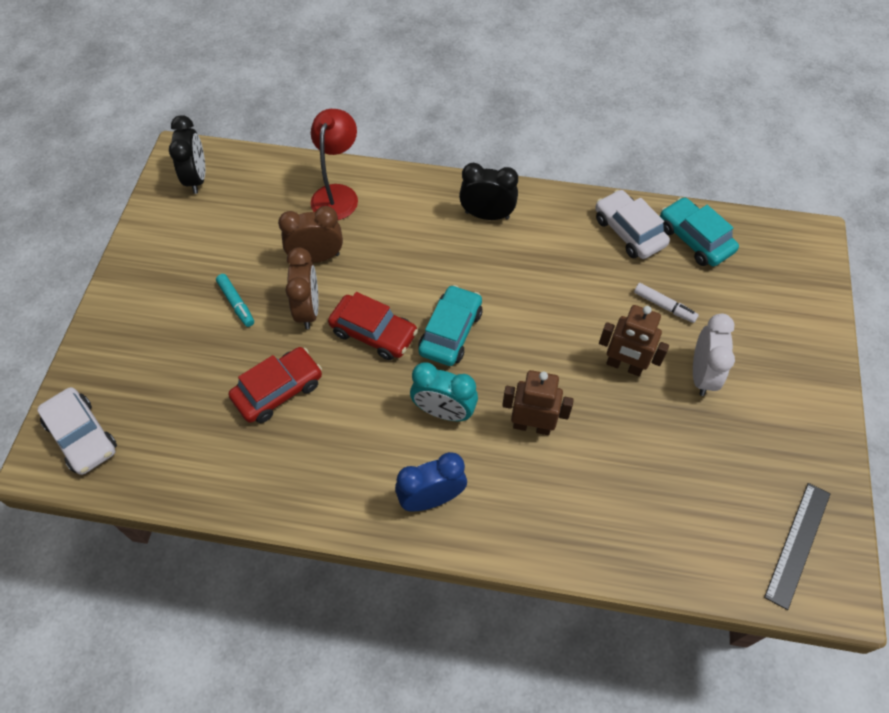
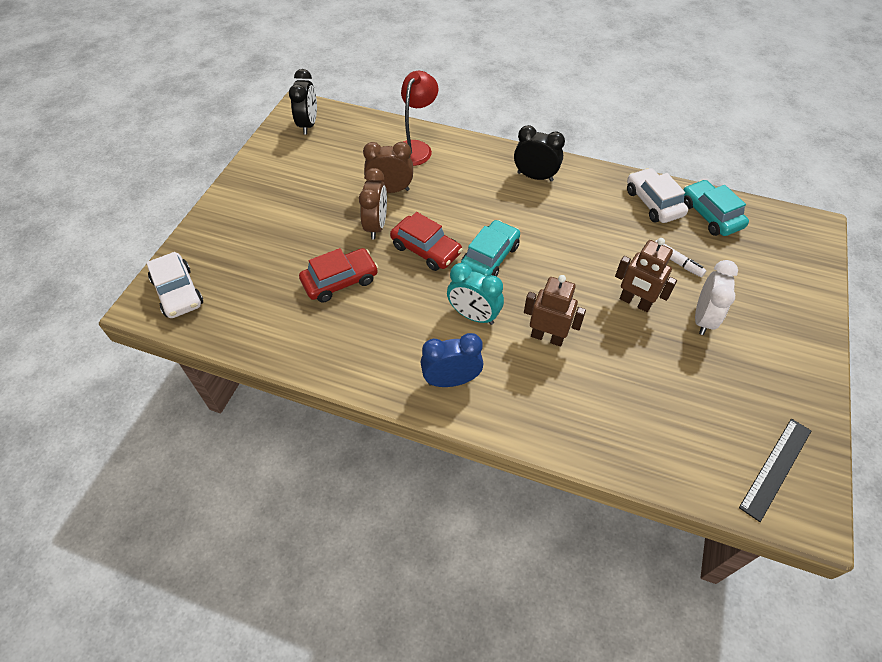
camera: 10 degrees right, 5 degrees down
turquoise marker [216,274,254,327] -> none

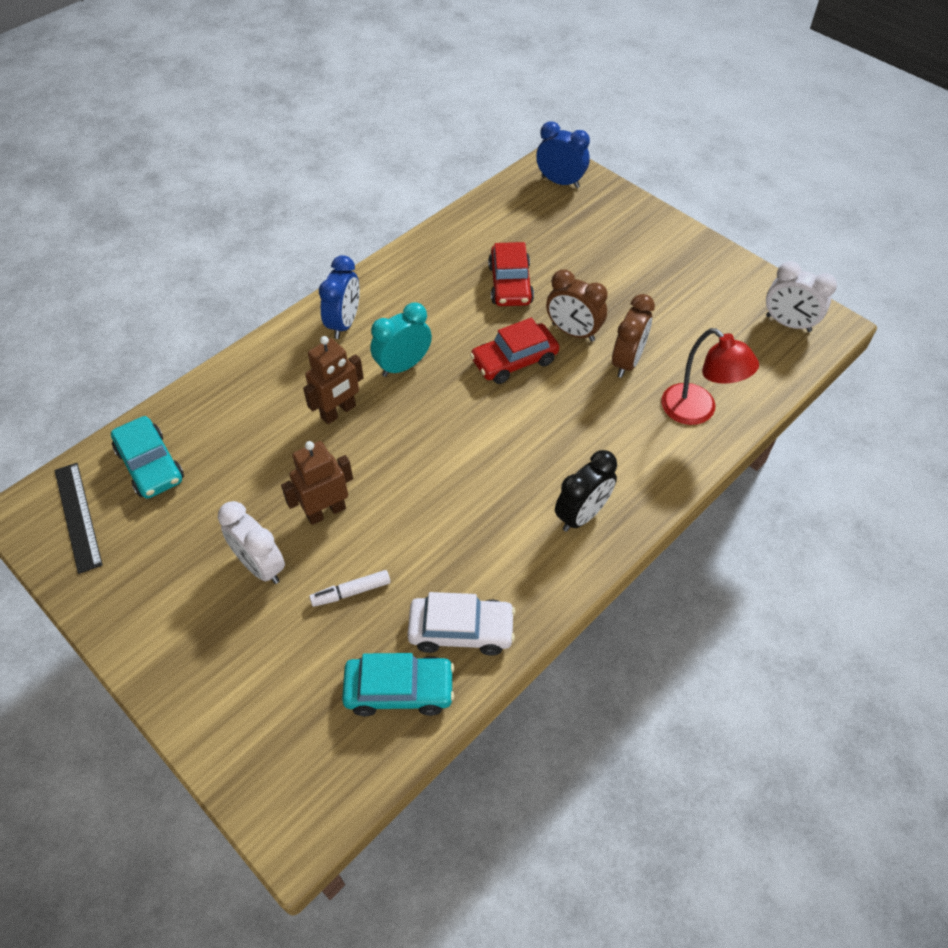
camera: 115 degrees right, 0 degrees up
white car [146,252,203,318] -> blue clock [536,122,590,188]
black clock [289,69,317,134] -> white clock [766,261,837,332]
turquoise car [461,220,520,277] -> turquoise car moved to [111,416,184,499]

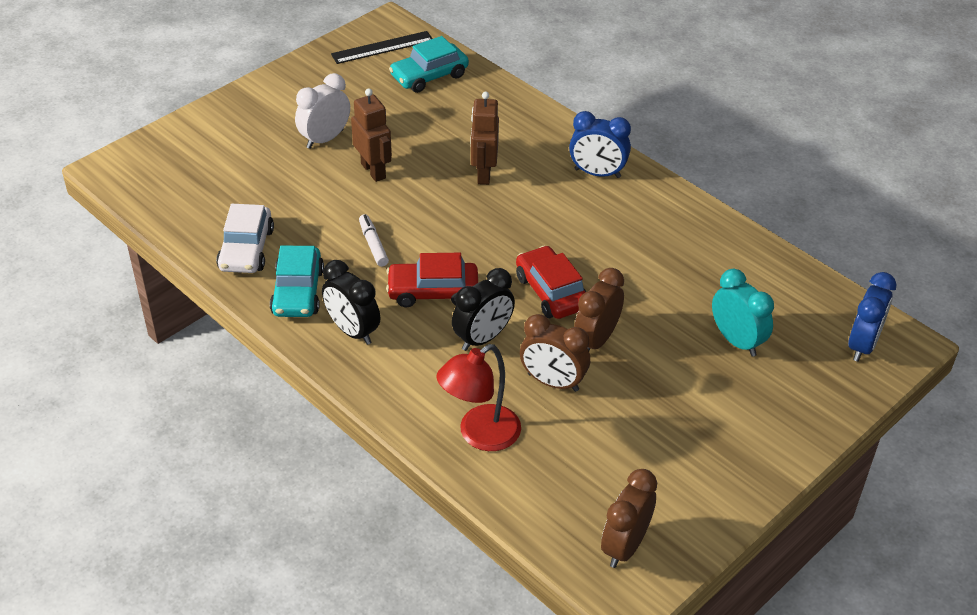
camera: 90 degrees right, 10 degrees down
brown robot [303,336,364,424] -> brown robot turned 45 degrees clockwise [470,91,499,185]
white marker [309,570,390,607] -> white marker moved to [359,214,389,267]
turquoise car [342,653,454,716] -> turquoise car moved to [270,246,324,317]
turquoise clock [370,302,432,377] -> turquoise clock moved to [712,269,774,357]
red car [488,242,534,306] -> red car moved to [386,253,478,307]
white clock [766,261,837,332] -> brown clock [601,469,657,568]
none -> black clock [452,268,515,351]

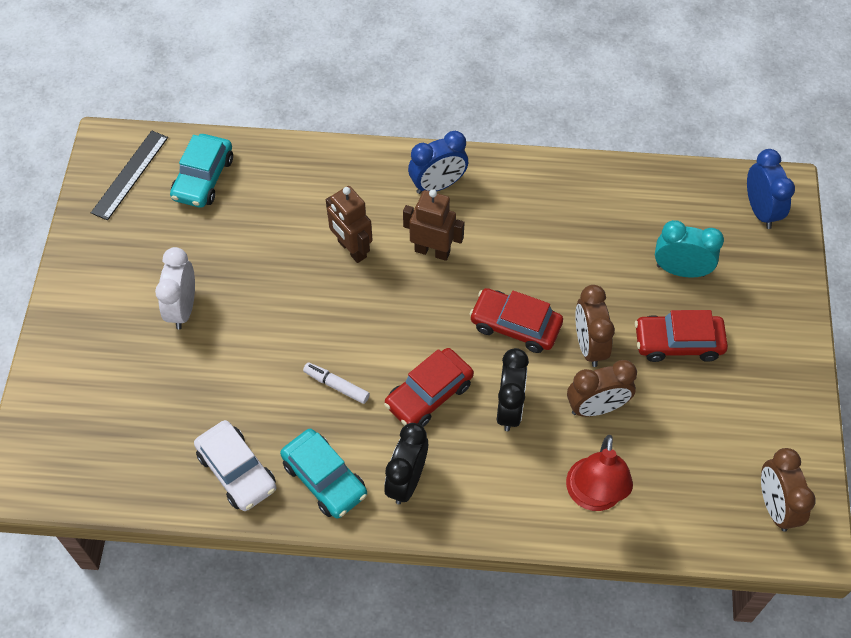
camera: 40 degrees left, 15 degrees up
black clock [322,260,380,345] -> black clock turned 105 degrees clockwise [384,423,428,504]
brown robot [351,88,392,182] -> brown robot moved to [403,189,465,261]
none -> red car [635,310,728,362]

